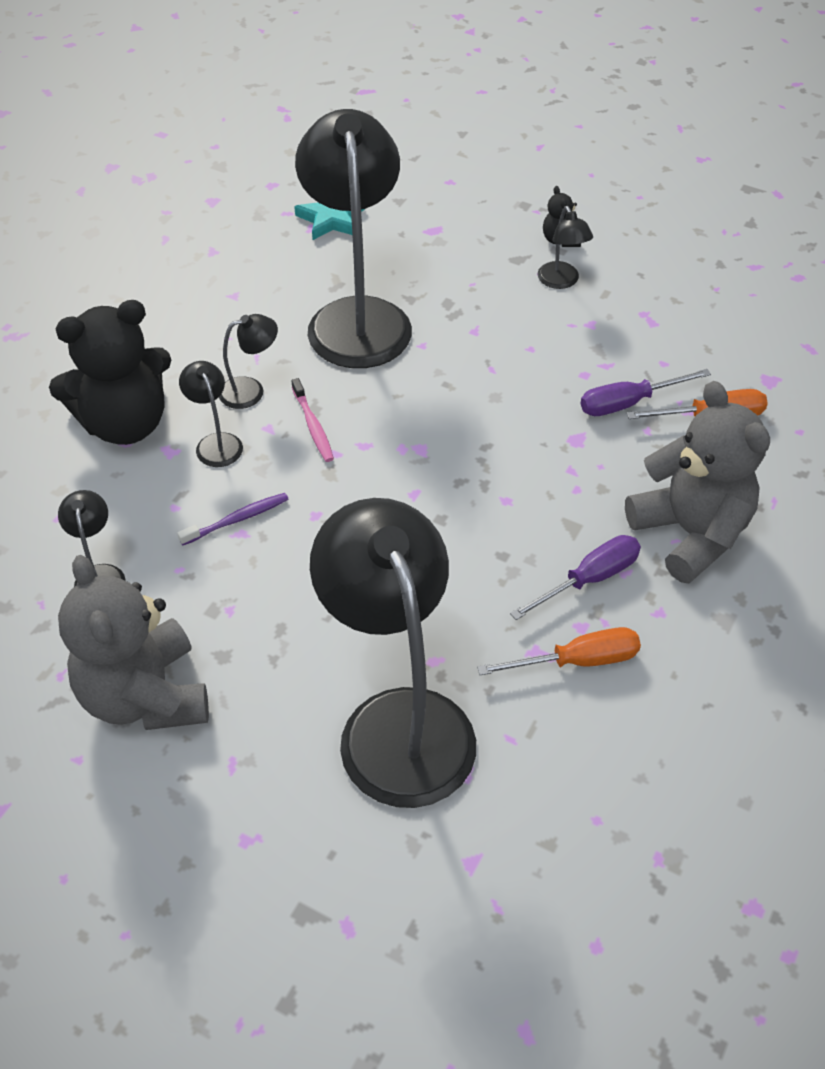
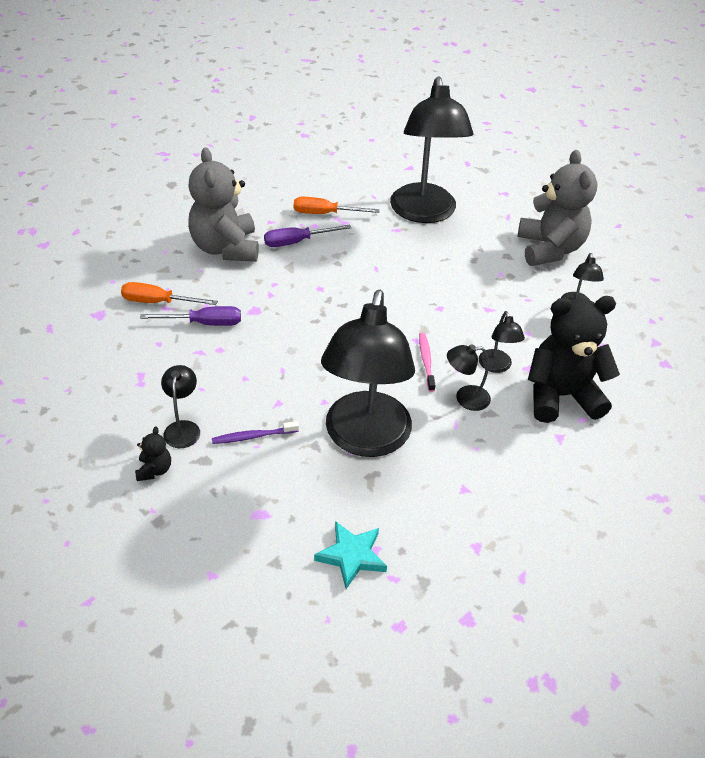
camera: 165 degrees left, 5 degrees down
purple toothbrush [177,493,289,545] -> purple toothbrush moved to [212,421,299,444]

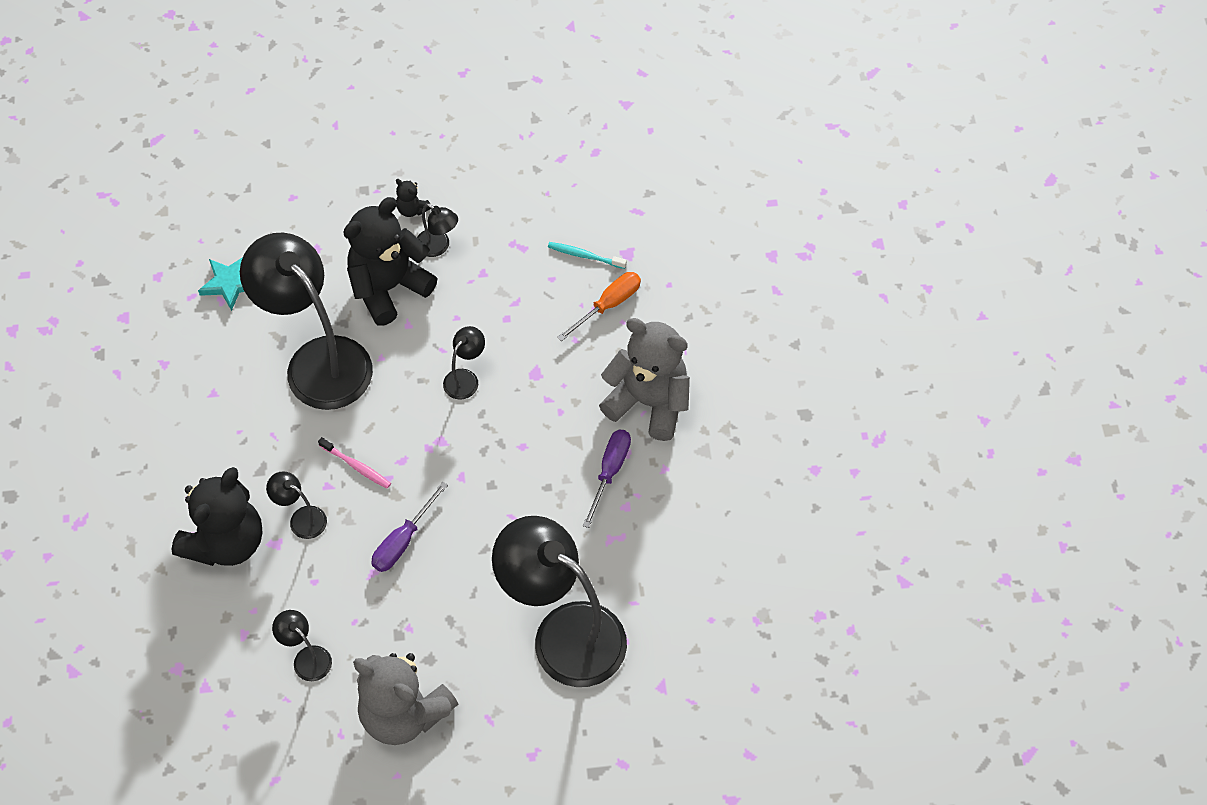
camera: 130 degrees right, 15 degrees up
purple screwdriver [140,306,241,326] -> purple screwdriver moved to [371,482,448,572]
purple toothbrush [212,421,299,444] -> black teddy bear [343,197,437,326]
orange screwdriver [294,197,380,214] -> none
black lamp [447,344,491,411] -> black lamp moved to [443,326,485,400]
none -> turquoise toothbrush [548,242,627,269]

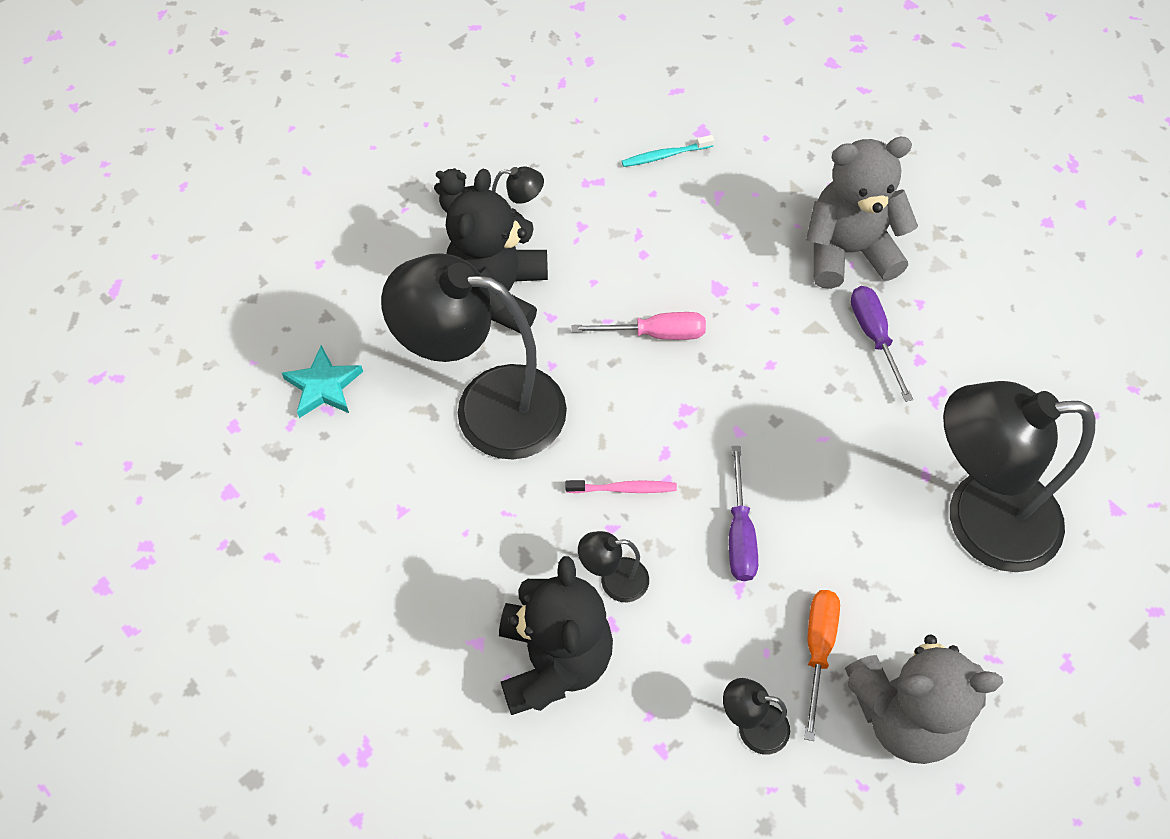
camera: 35 degrees left, 0 degrees up
black lamp [443,326,485,400] -> pink screwdriver [572,312,706,340]
orange screwdriver [557,272,641,341] -> orange screwdriver moved to [804,590,840,741]

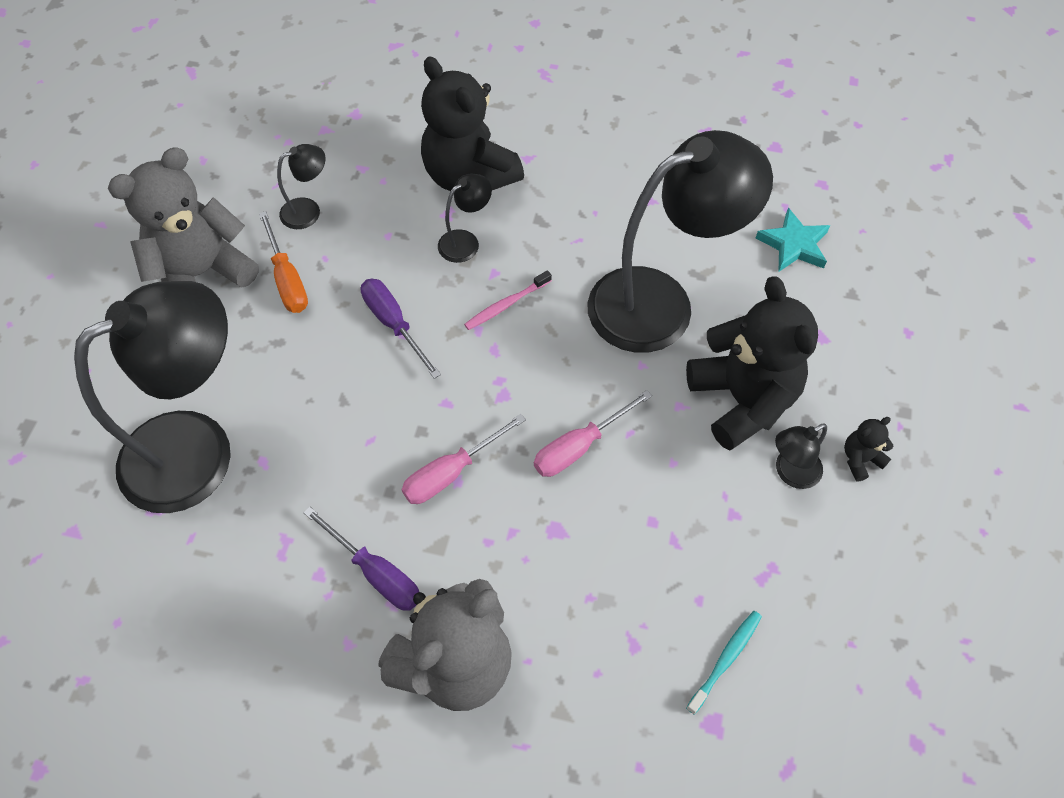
camera: 145 degrees right, 0 degrees up
none -> pink screwdriver [402,414,526,504]

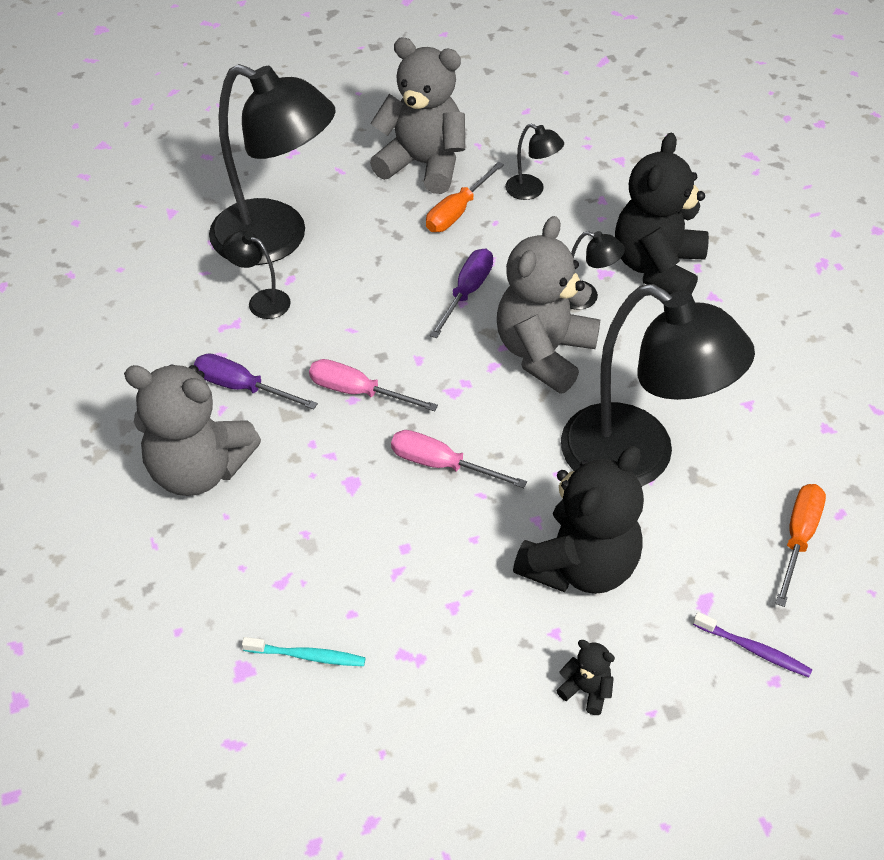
camera: 60 degrees right, 10 degrees down
purple screwdriver [304,507,419,611] -> purple screwdriver turned 105 degrees clockwise [194,353,318,410]
pink toothbrush [464,270,552,330] -> grey teddy bear [497,216,600,394]
turquoise star [756,208,830,271] -> orange screwdriver [775,484,826,607]
black lamp [775,423,827,489] -> black lamp moved to [223,230,291,319]
none -> purple toothbrush [693,612,813,677]

